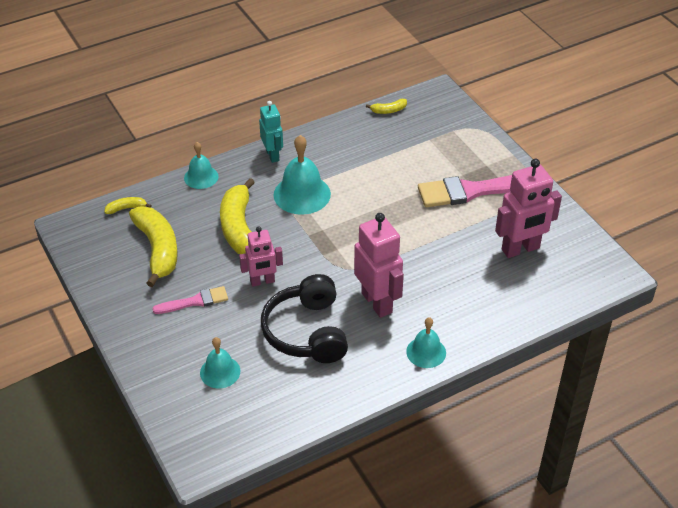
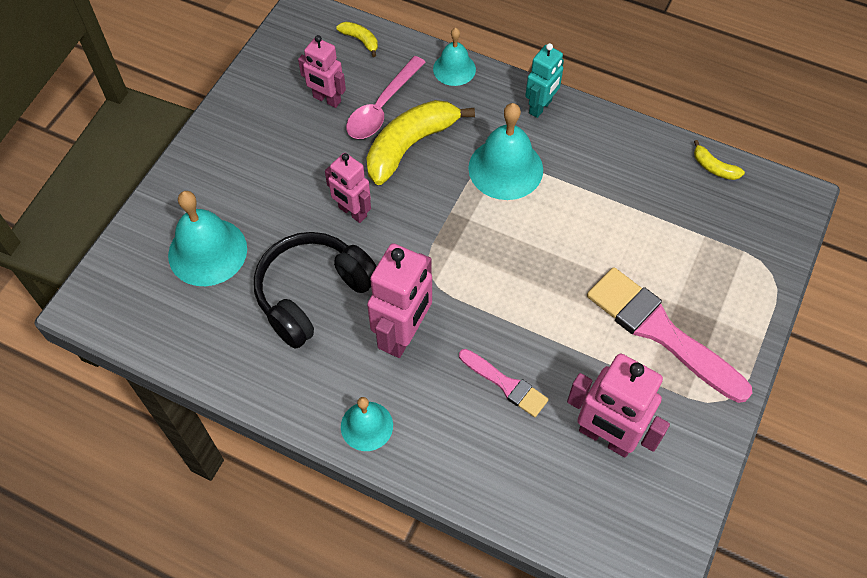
camera: 55 degrees right, 15 degrees up
yellow banana [129,206,178,287] -> pink robot [298,35,346,108]
pink brush [152,286,228,314] -> pink brush moved to [459,349,549,417]
turquoise bell [200,337,240,388] -> turquoise bell [168,191,247,286], size x1.64
none -> pink spoon [346,56,425,139]

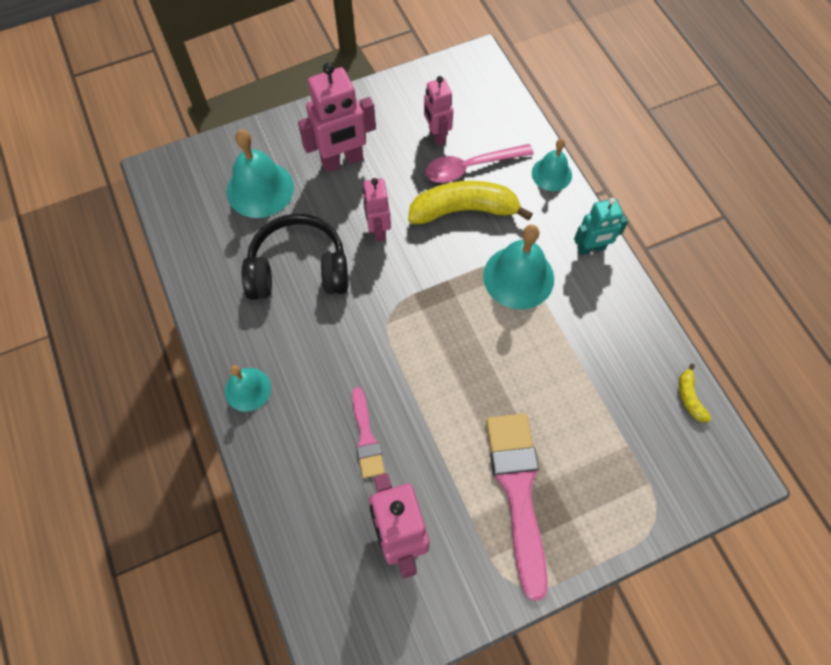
camera: 40 degrees right, 5 degrees up
yellow banana [336,22,378,57] -> none
pink robot [367,244,432,358] -> pink robot moved to [298,63,376,172]

